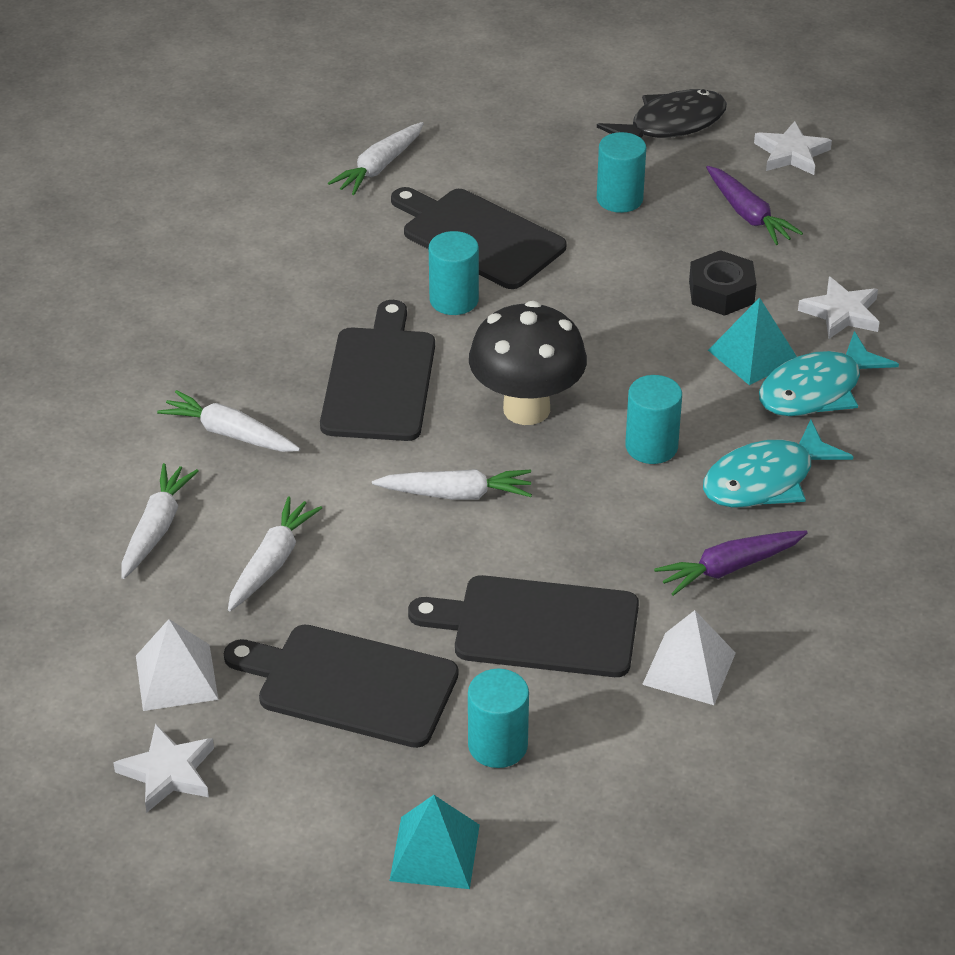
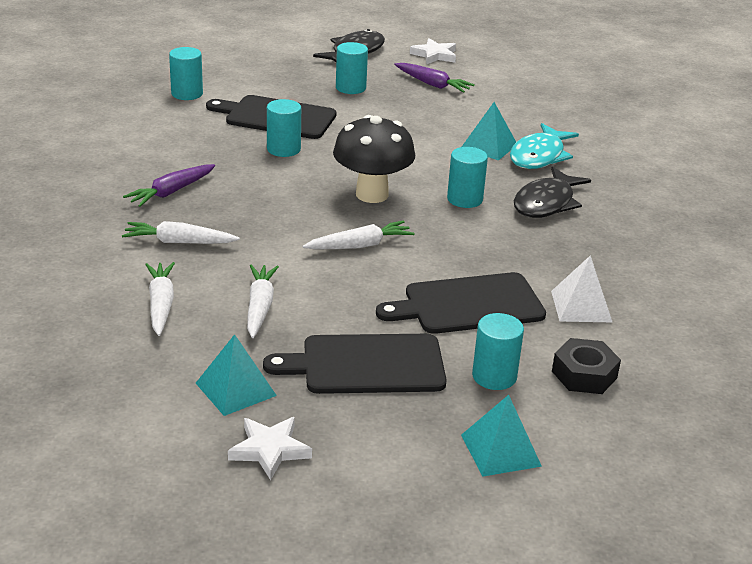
camera: 25 degrees left, 10 degrees down
white pyramid [136,619,218,711] -> turquoise pyramid [196,334,277,416]
black cutting board [320,300,435,441] -> none
white carrot [328,122,424,195] -> turquoise cylinder [169,47,203,100]
purple carrot [654,531,807,596] -> purple carrot moved to [123,164,215,207]
black nut [689,250,756,316] -> black nut moved to [552,338,621,394]
turquoise fish [703,419,853,508] -> black fish [514,167,591,218]
white star [798,277,879,339] -> none

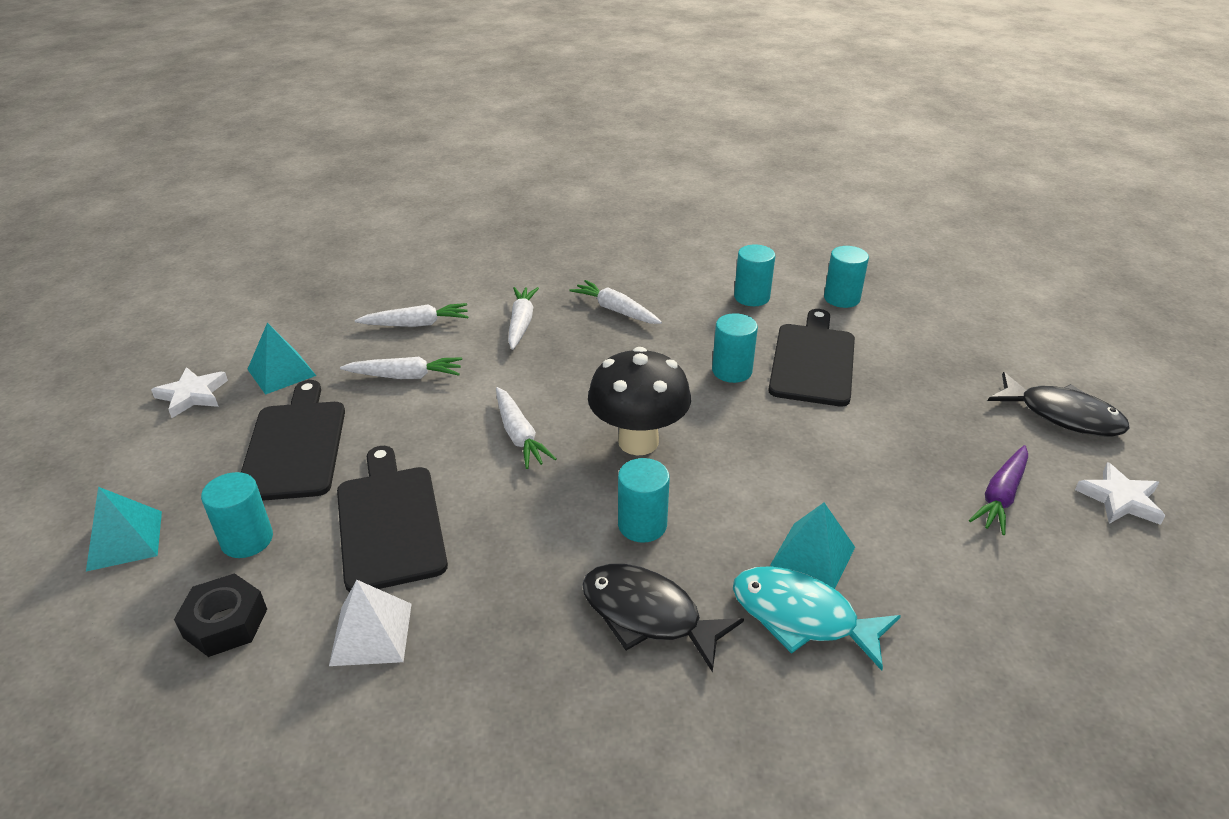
camera: 90 degrees right, 5 degrees up
purple carrot [123,164,215,207] -> white carrot [569,280,662,324]
turquoise cylinder [336,42,368,94] -> turquoise cylinder moved to [734,244,775,306]

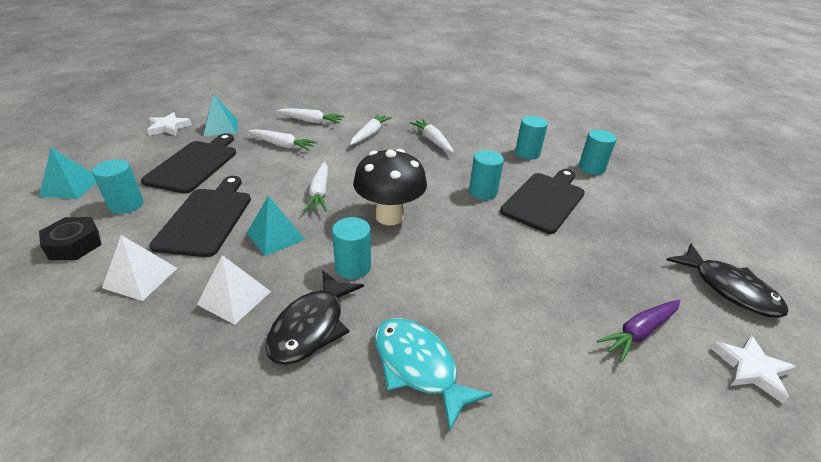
camera: 20 degrees right, 0 degrees up
black fish [582,564,744,673] -> black fish turned 120 degrees counterclockwise [265,270,364,365]
turquoise pyramid [770,503,855,589] -> turquoise pyramid moved to [247,196,305,256]
none -> white pyramid [197,255,271,325]

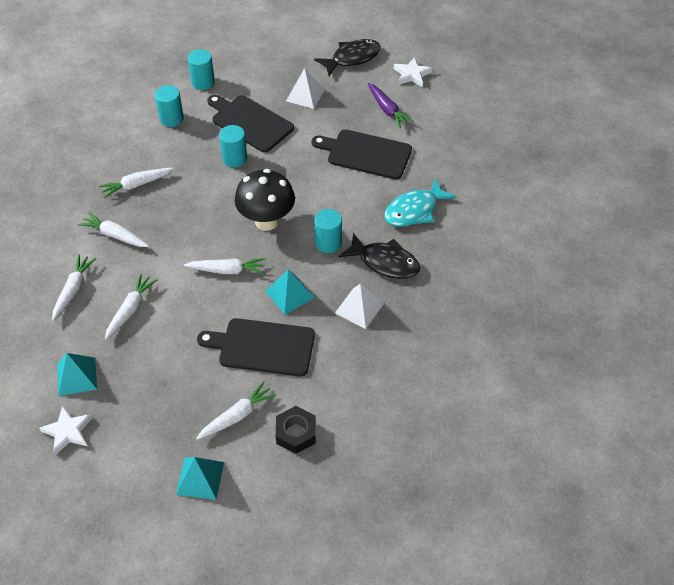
camera: 85 degrees left, 15 degrees up
turquoise cylinder [92,159,144,214] -> white carrot [196,381,276,440]
white pyramid [102,235,177,301] -> white pyramid moved to [286,68,325,109]
black cutting board [141,133,236,193] -> black cutting board moved to [312,129,412,180]

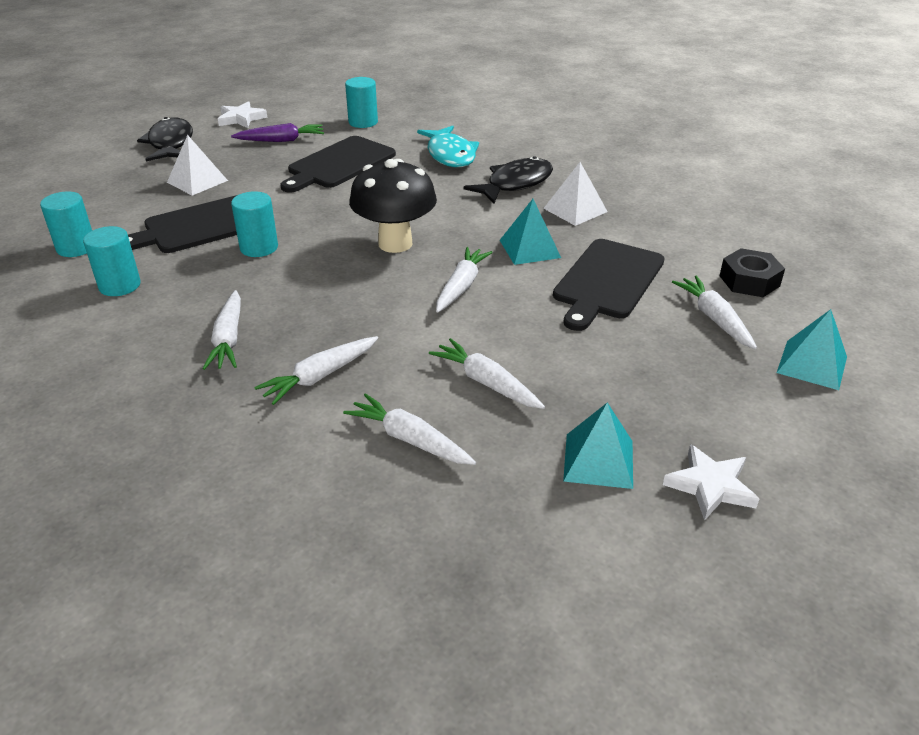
camera: 70 degrees left, 15 degrees down
turquoise cylinder [315,209,342,253] -> turquoise cylinder moved to [345,77,378,128]

